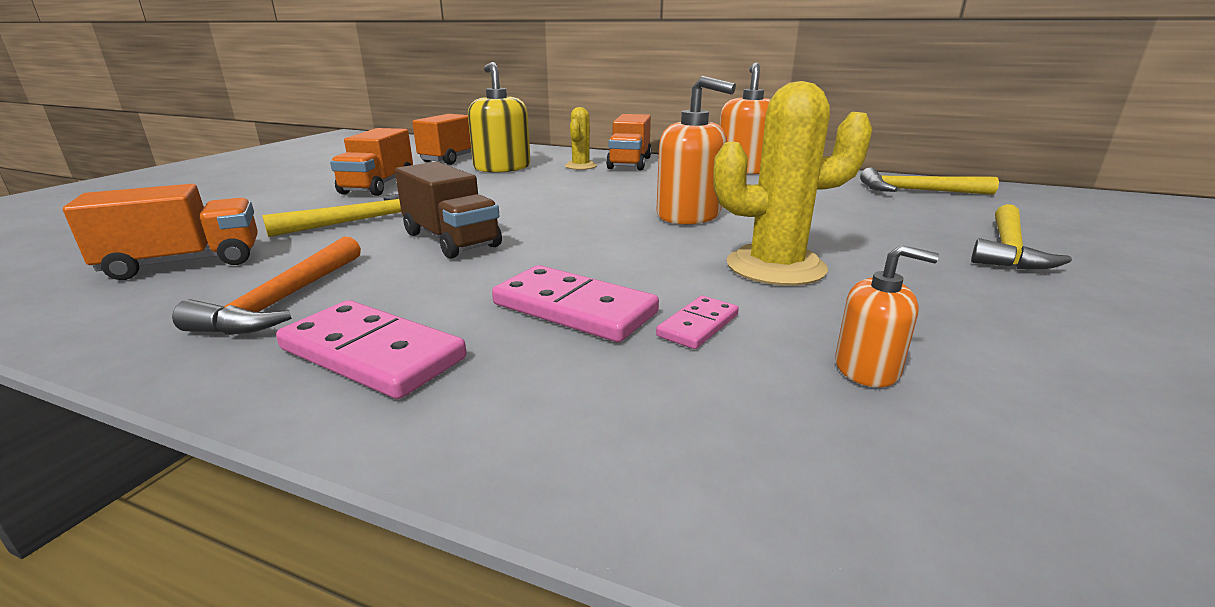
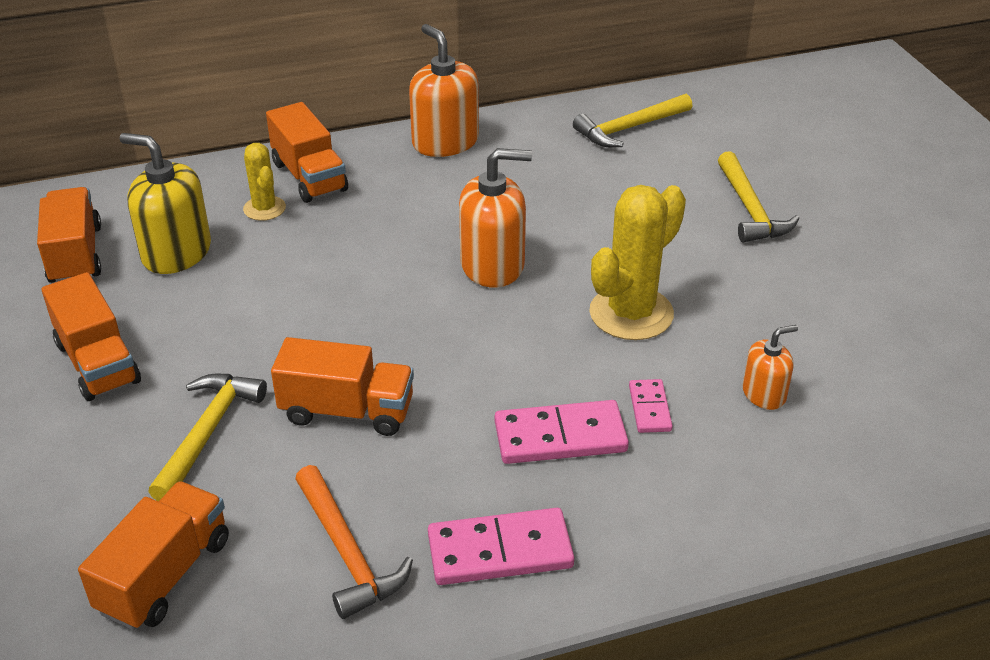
camera: 40 degrees left, 15 degrees up
brown truck [395,162,502,259] -> orange truck [271,337,414,436]

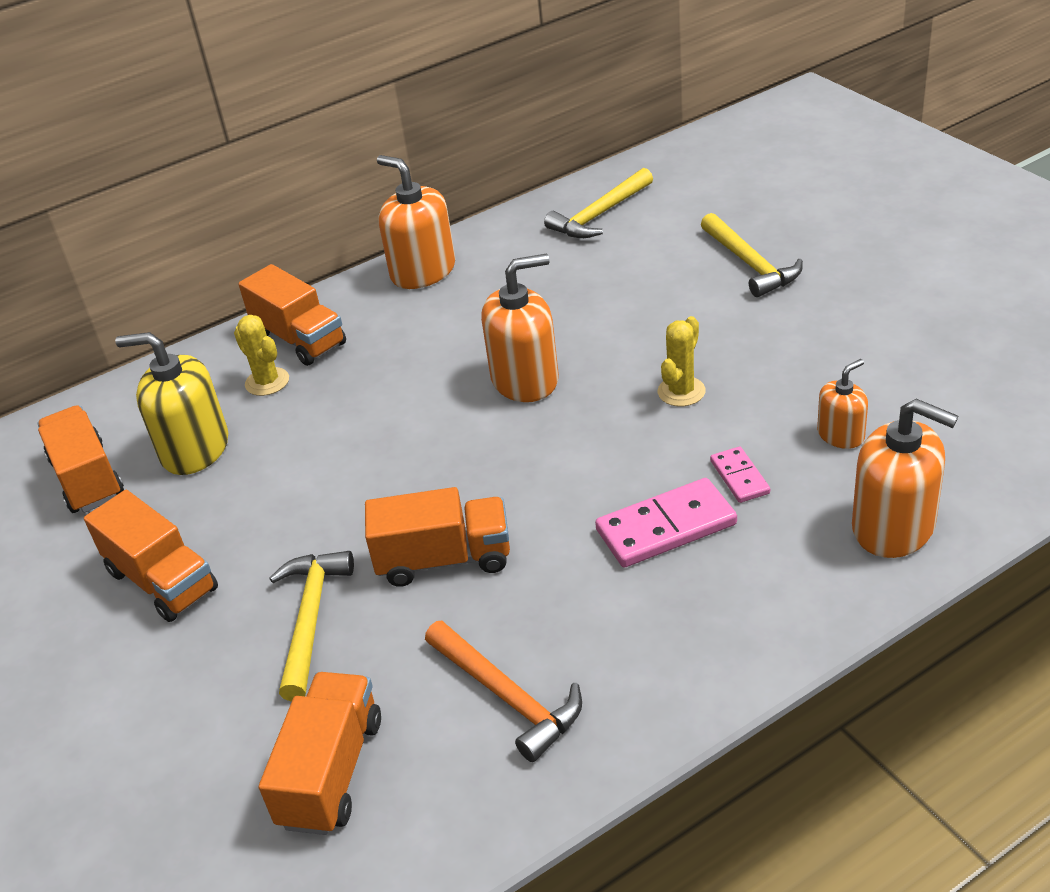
camera: 10 degrees left, 0 degrees up
pink domino [428,508,574,585] -> none
yellow cactus [589,185,686,340] -> yellow cactus [658,316,706,406], size x0.56
none -> orange soap dispenser [852,399,958,558]

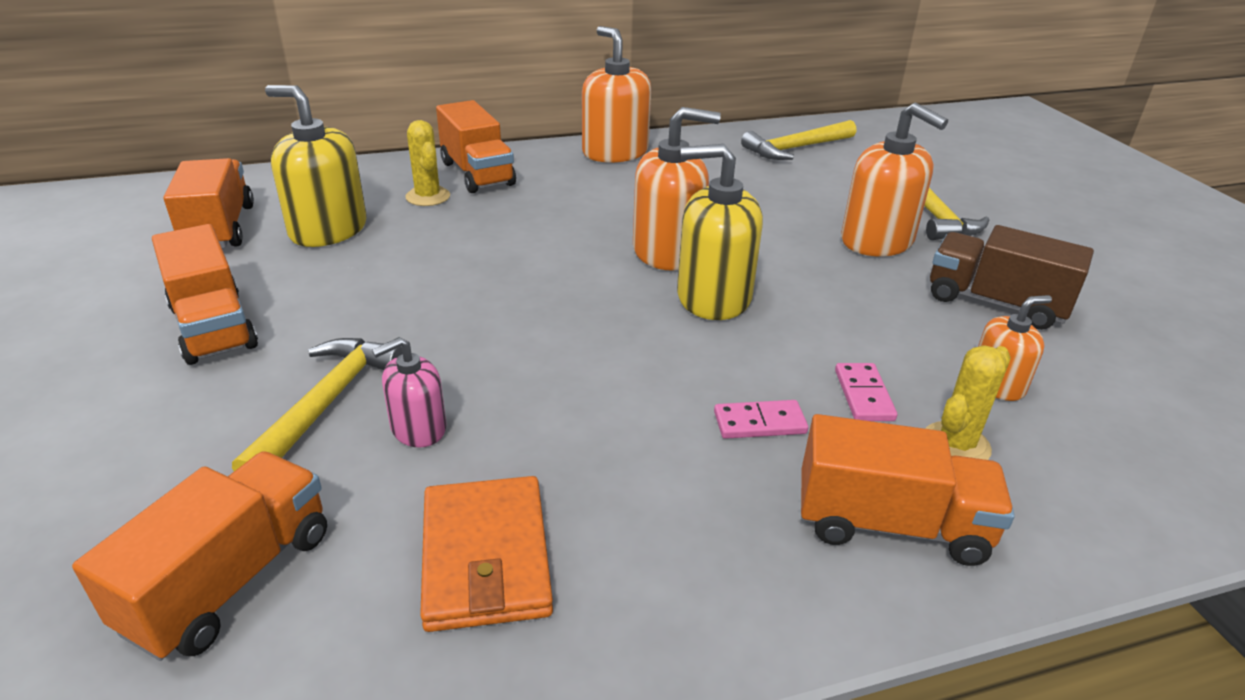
camera: 10 degrees right, 5 degrees down
orange truck [365,487,510,587] -> orange truck moved to [801,414,1015,566]
orange hammer [425,621,582,762] -> orange wallet [420,476,553,632]
pink domino [595,478,737,568] -> pink domino [714,400,808,439], size x0.56
yellow cactus [658,316,706,406] -> yellow cactus moved to [925,345,1011,460]
orange soap dispenser [852,399,958,558] -> orange soap dispenser moved to [841,103,948,256]
none -> pink soap dispenser [372,337,446,447]
none -> yellow soap dispenser [677,144,763,320]
none -> brown truck [930,225,1094,330]

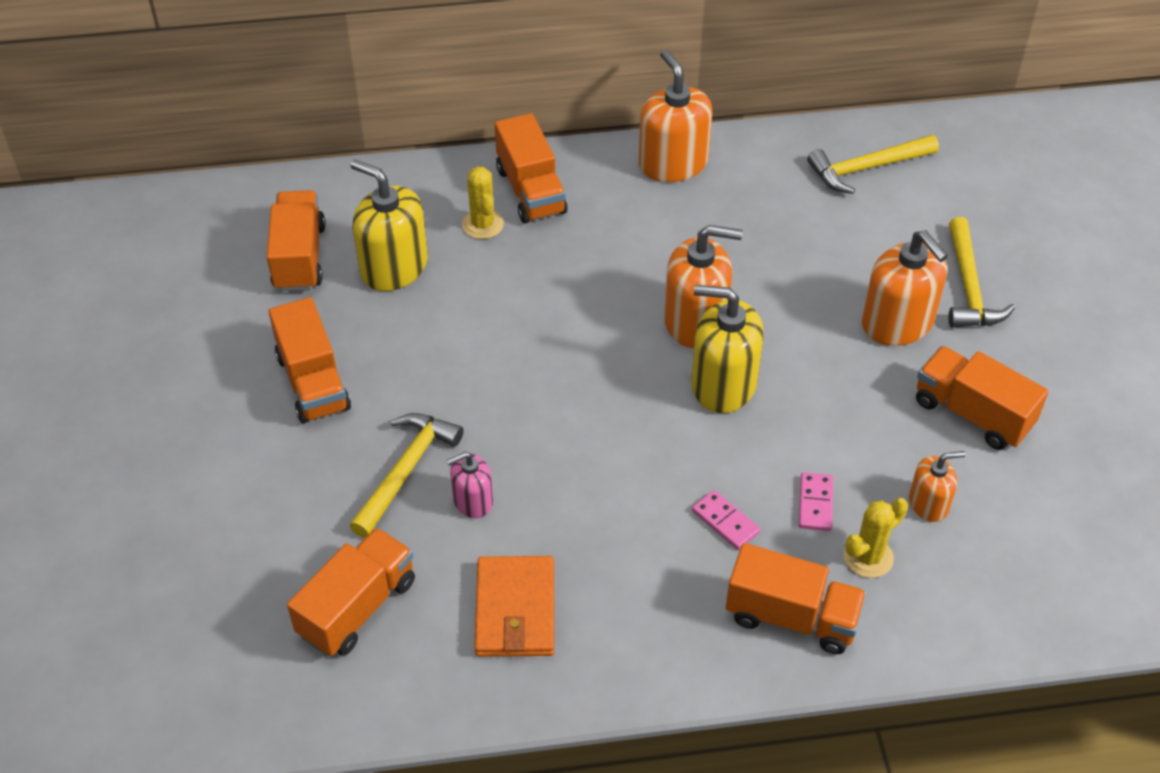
camera: 10 degrees right, 15 degrees up
pink domino [714,400,808,439] -> pink domino turned 45 degrees clockwise [692,490,760,550]
brown truck [930,225,1094,330] -> orange truck [916,346,1049,450]

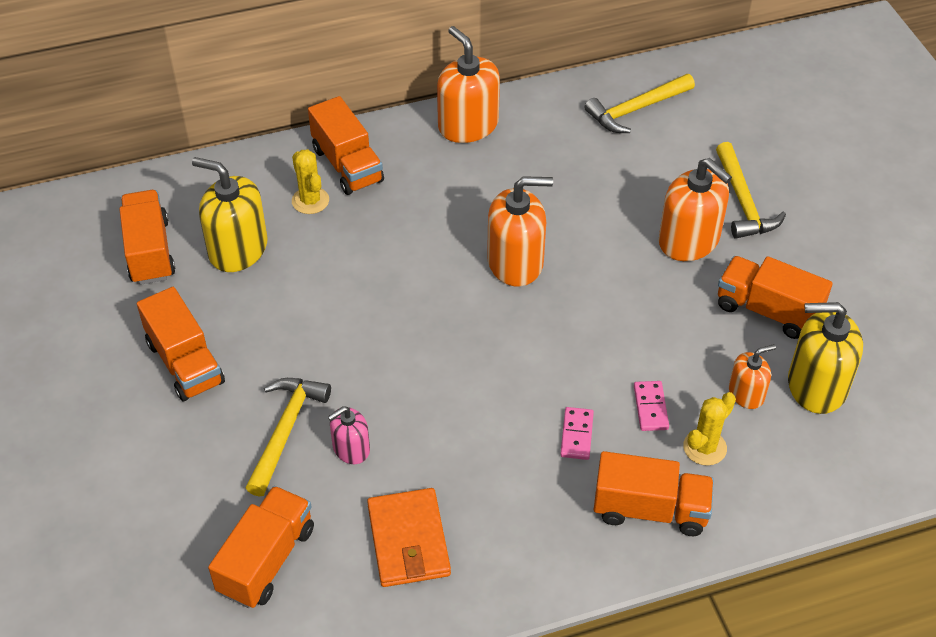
camera: 10 degrees left, 0 degrees up
yellow soap dispenser [691,285,764,413] -> yellow soap dispenser moved to [788,302,863,414]
pink domino [692,490,760,550] -> pink domino turned 60 degrees clockwise [560,407,594,460]

